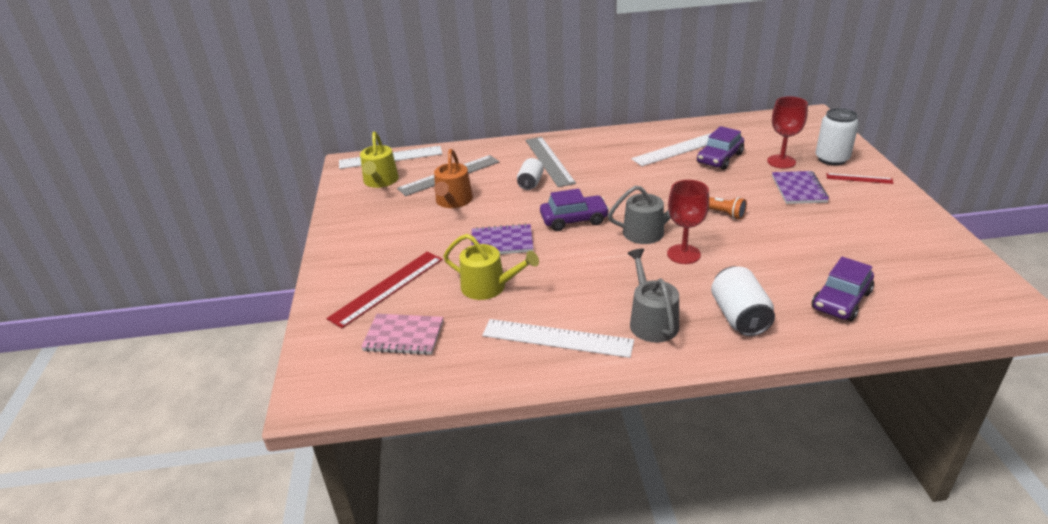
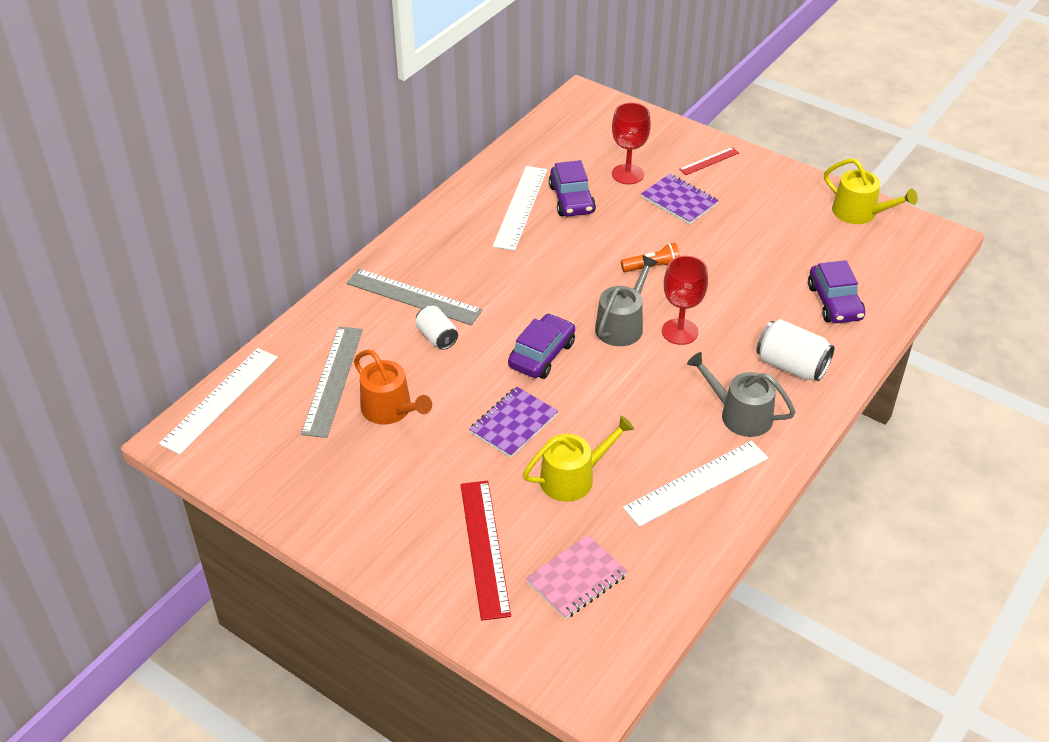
camera: 50 degrees left, 10 degrees up
yellow watering can [360,132,399,188] -> yellow watering can moved to [824,158,918,224]
white can [816,108,859,165] -> none

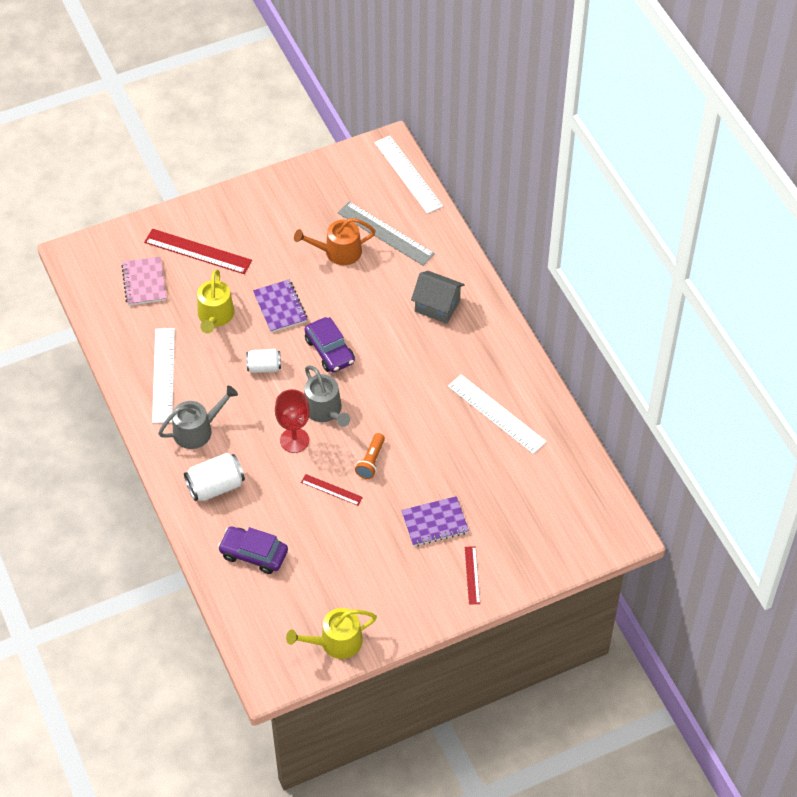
camera: 120 degrees right, 10 degrees up
grey ruler [347,269,483,325] -> grey house [411,271,465,324]
white can [415,306,458,350] -> white can moved to [246,349,281,373]
purple car [549,160,596,216] -> none
red goblet [612,103,651,185] -> none
none -> red ruler [301,474,363,506]

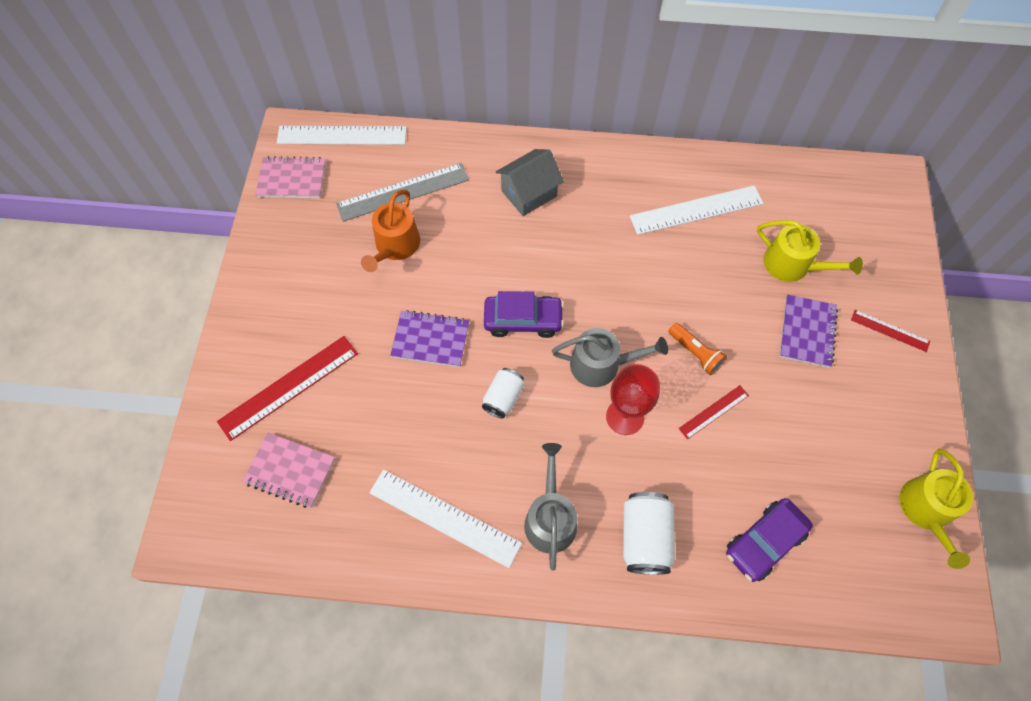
camera: 60 degrees left, 10 degrees up
yellow watering can [197,270,234,333] -> yellow watering can moved to [757,220,863,282]
none -> pink notebook [255,156,326,198]

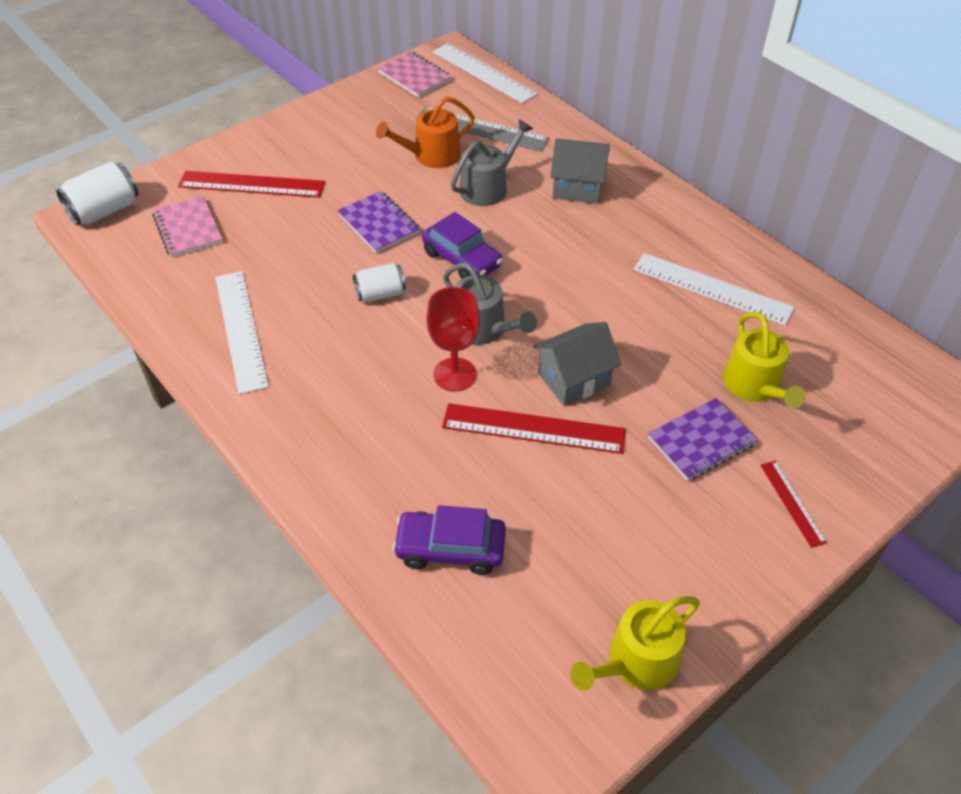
camera: 45 degrees right, 15 degrees down
grey watering can [524,443,577,571] -> grey watering can moved to [451,119,533,206]
white can [623,492,675,575] -> white can moved to [56,161,138,225]
orange flashlight [668,323,727,375] -> grey house [533,322,621,406]
red ruler [679,385,749,439] -> red ruler [442,403,626,454], size x1.87

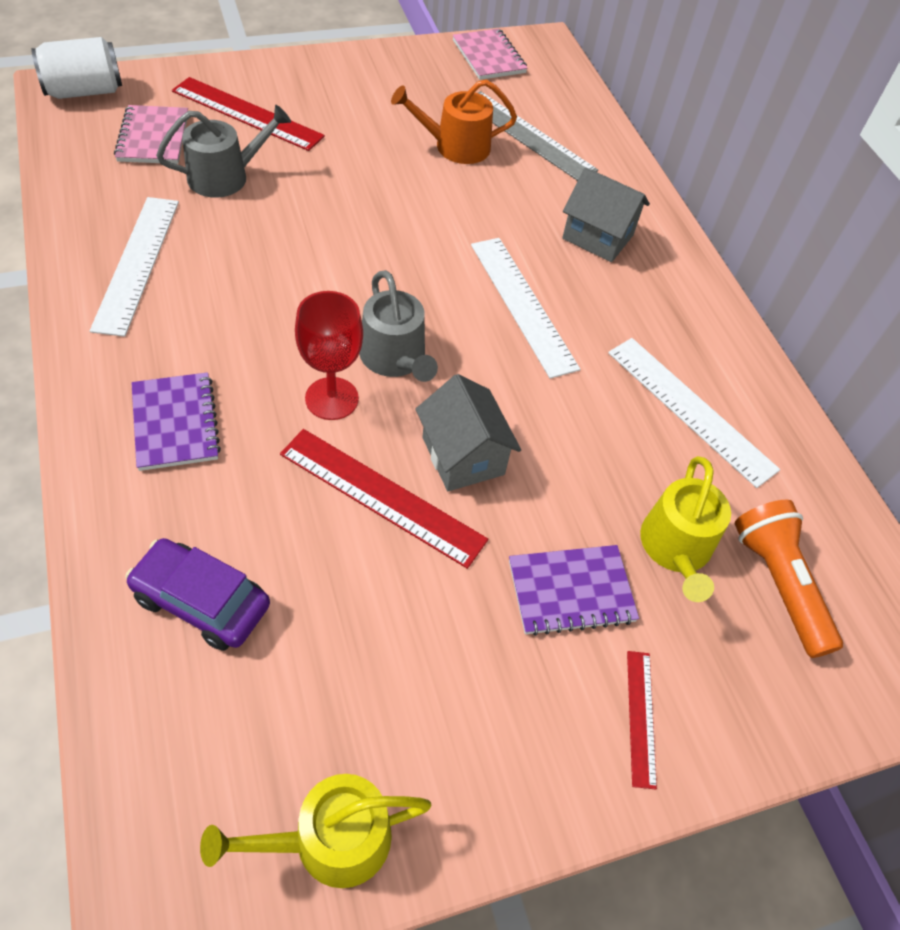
camera: 15 degrees right, 5 degrees up
purple notebook [337,191,420,253] -> purple notebook moved to [132,372,221,471]
white can [353,263,406,302] -> none
purple car [422,212,503,279] -> none
white ruler [433,43,538,103] -> white ruler moved to [471,238,580,379]
grey watering can [451,119,533,206] -> grey watering can moved to [156,105,291,198]
grey house [533,322,621,406] -> grey house turned 75 degrees clockwise [416,374,521,491]
none -> orange flashlight [735,500,843,658]

